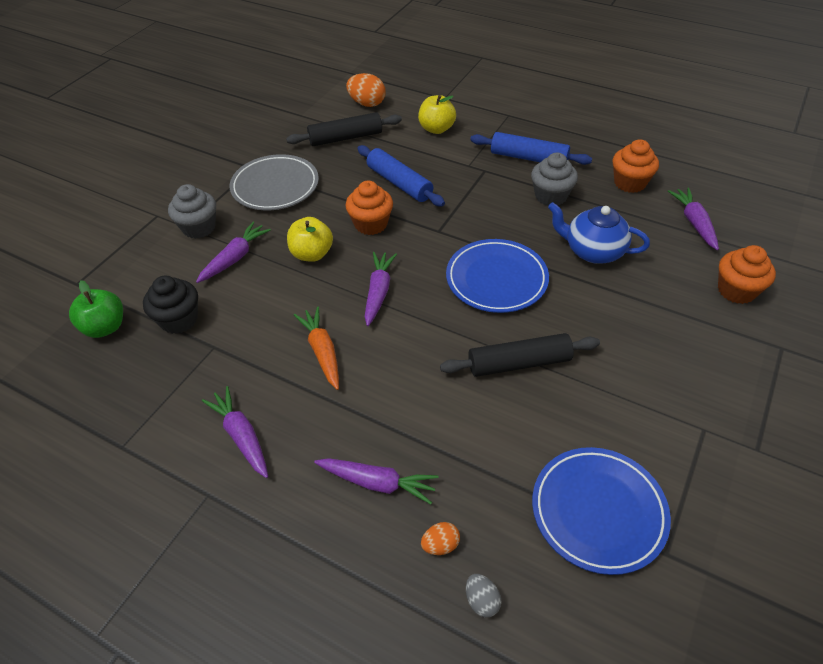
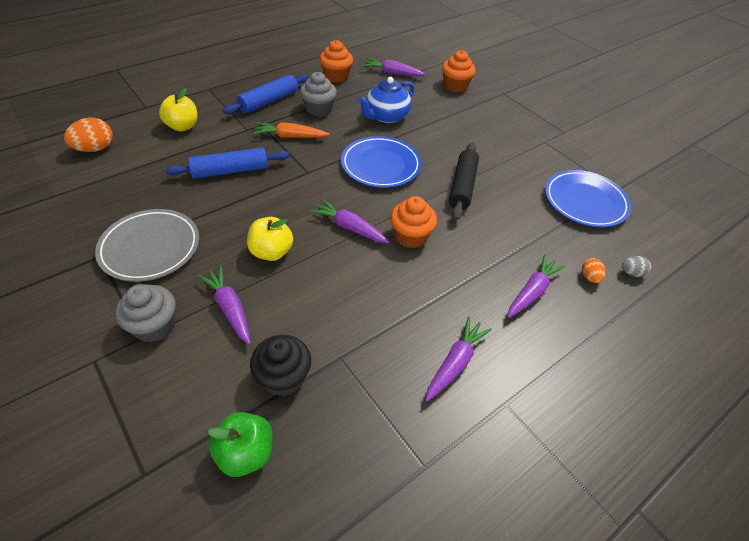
camera: 70 degrees left, 0 degrees up
purple carrot [202,386,268,478] -> purple carrot turned 135 degrees clockwise [425,316,492,402]
black rolling pin [286,112,402,146] -> none
orange carrot [294,307,339,390] -> orange carrot moved to [253,122,329,138]
orange cupcake [346,180,393,235] -> orange cupcake moved to [390,196,437,248]

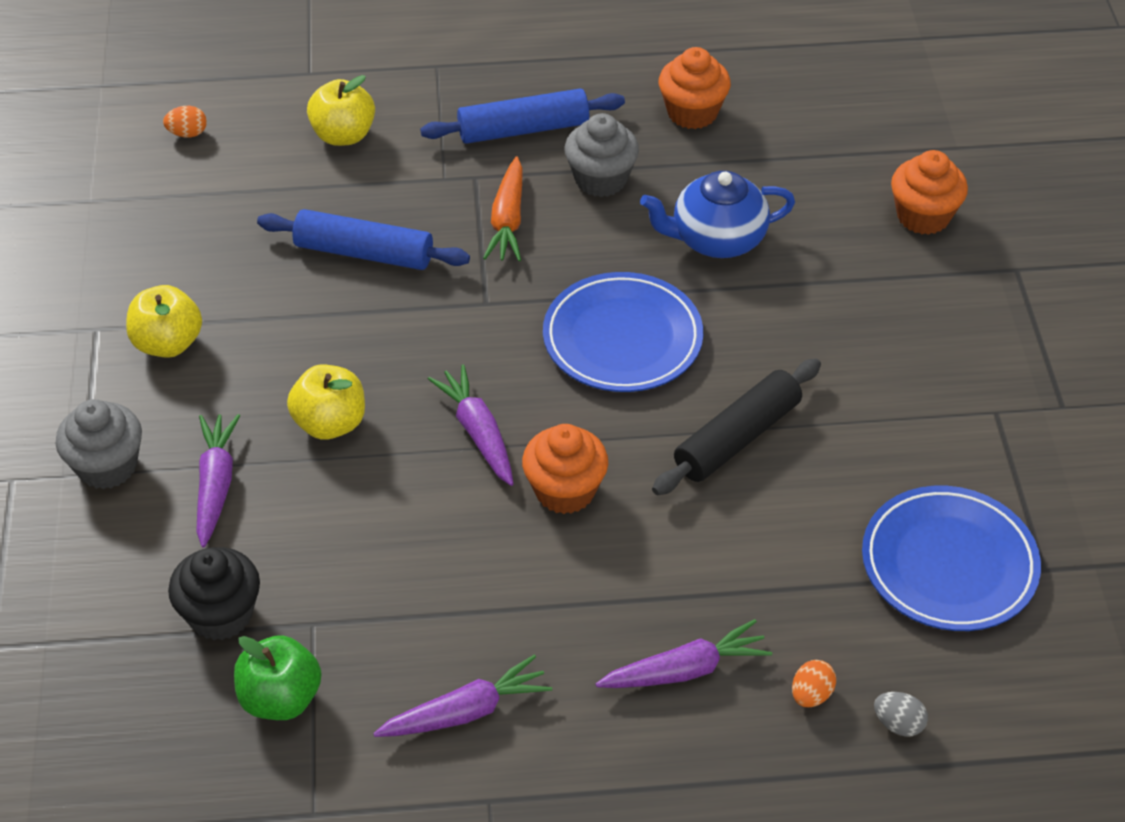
camera: 35 degrees right, 0 degrees up
orange egg [64,118,113,152] -> orange egg [163,106,207,137], size x0.56
grey plate [95,209,199,282] -> yellow apple [126,285,202,358]
green apple [208,412,272,477] -> green apple moved to [234,635,321,720]
orange carrot [253,122,329,138] -> orange carrot turned 120 degrees counterclockwise [483,157,523,261]
purple carrot [362,58,425,76] -> none

